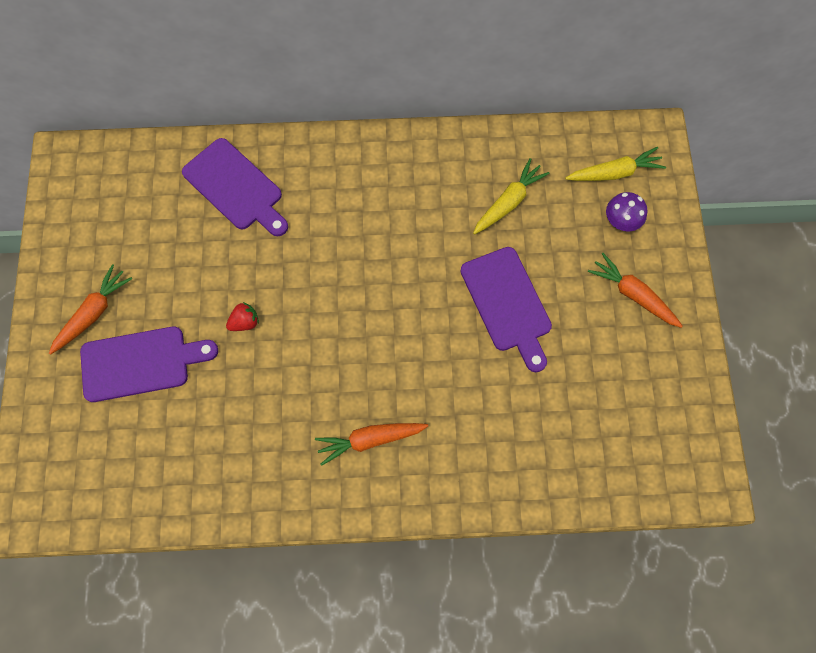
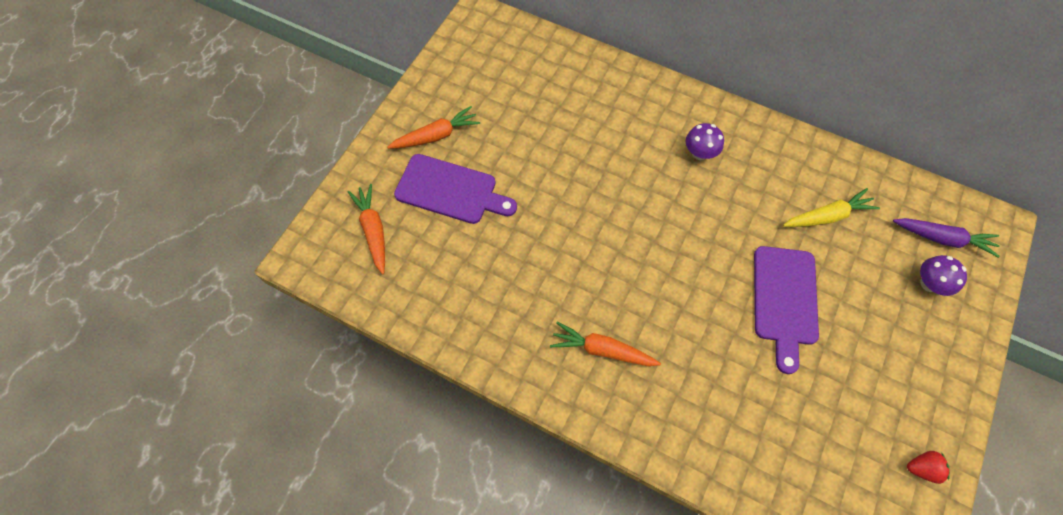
camera: 30 degrees right, 5 degrees down
purple cutting board [182,138,288,236] -> none
red strawberry [226,302,259,331] -> red strawberry moved to [907,451,950,484]
yellow carrot [565,147,666,181] -> purple carrot [893,218,1000,258]
orange carrot [588,253,683,328] -> orange carrot moved to [347,184,385,275]
none -> purple mushroom [686,123,724,160]

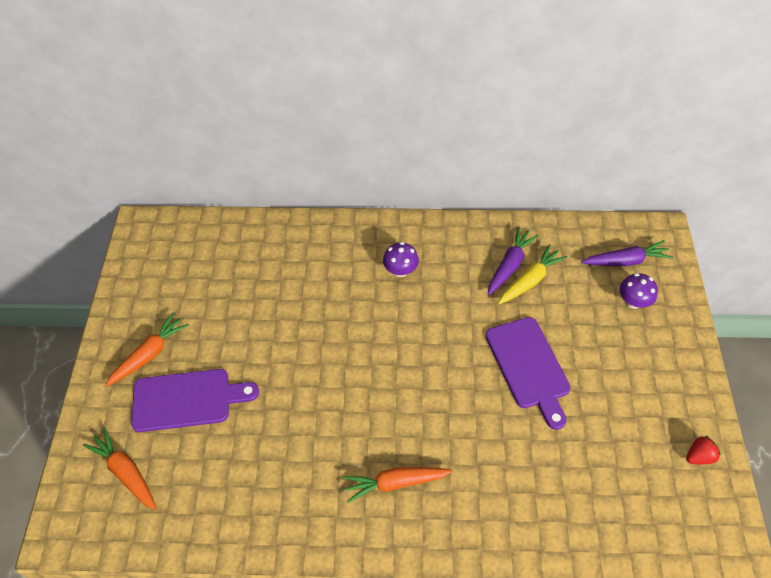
camera: 25 degrees left, 10 degrees down
none -> purple carrot [488,227,539,295]

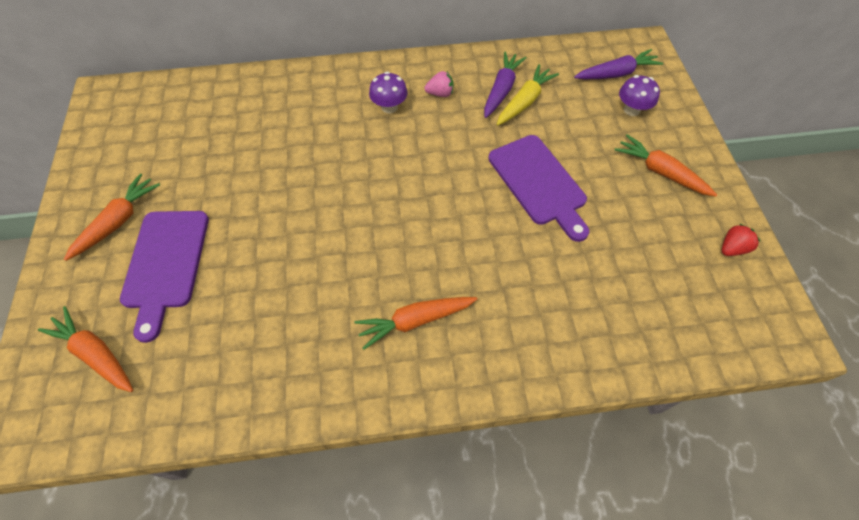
camera: 10 degrees left, 5 degrees up
purple cutting board [131,369,259,432] -> purple cutting board turned 105 degrees clockwise [120,211,209,343]
none -> pink strawberry [424,71,454,97]
none -> orange carrot [615,134,717,197]

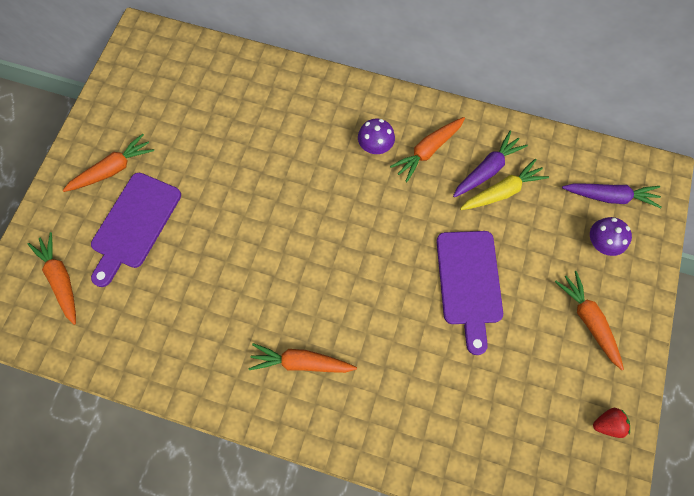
camera: 25 degrees right, 10 degrees up
pink strawberry [424,71,454,97] -> orange carrot [390,117,465,182]

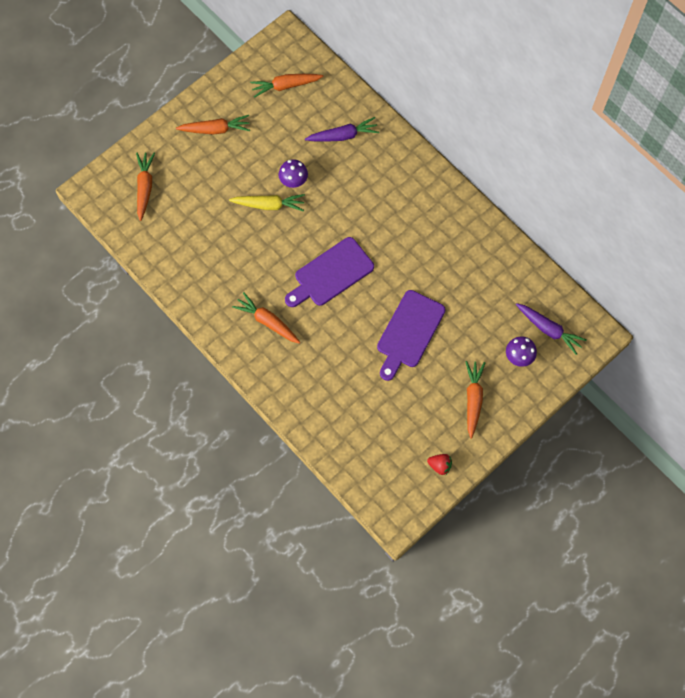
camera: 30 degrees right, 0 degrees up
purple cutting board [91,173,181,287] -> purple cutting board moved to [285,237,374,307]
purple mushroom [358,119,395,154] -> purple mushroom moved to [278,159,308,188]
orange carrot [390,117,465,182] -> orange carrot moved to [250,74,324,98]
purple carrot [453,131,528,197] -> purple carrot moved to [305,117,379,142]
yellow carrot [460,159,549,210] -> yellow carrot moved to [229,194,305,212]

